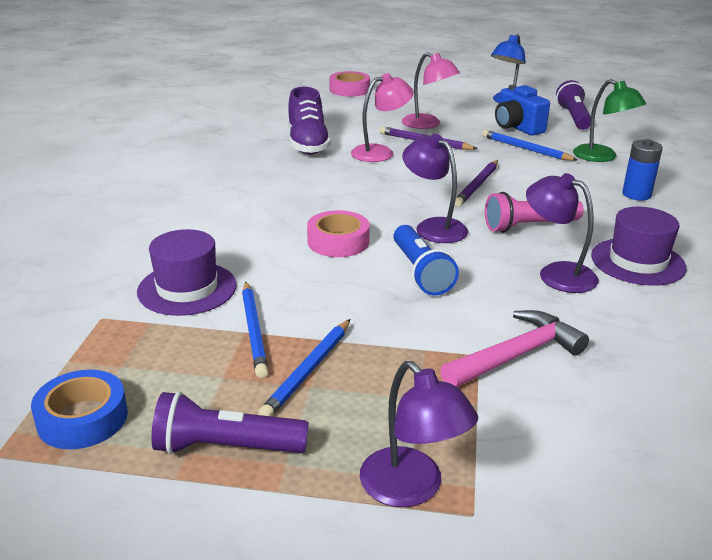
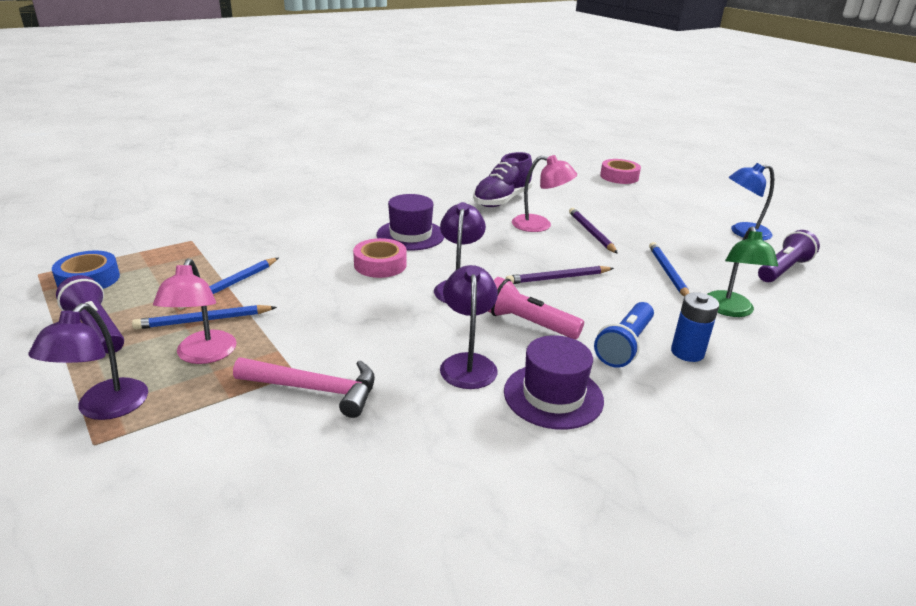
camera: 45 degrees right, 0 degrees up
purple hat [137,229,237,316] -> purple hat moved to [377,194,444,250]
blue flashlight [393,225,459,296] -> blue flashlight moved to [594,302,654,368]
pink lamp [402,52,460,129] -> pink lamp moved to [153,259,237,364]
blue camera [495,85,550,136] -> none

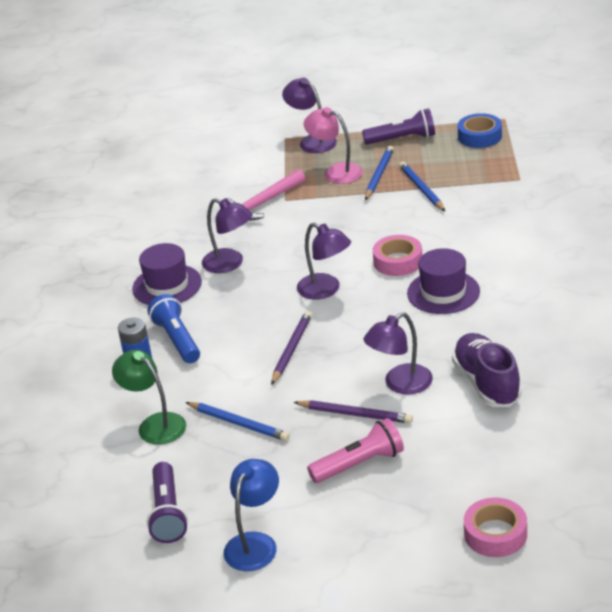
camera: 130 degrees right, 5 degrees up
pink flashlight [487,277,584,339] -> pink flashlight moved to [307,418,404,483]
pink lamp [512,155,577,232] -> purple lamp [363,312,433,395]

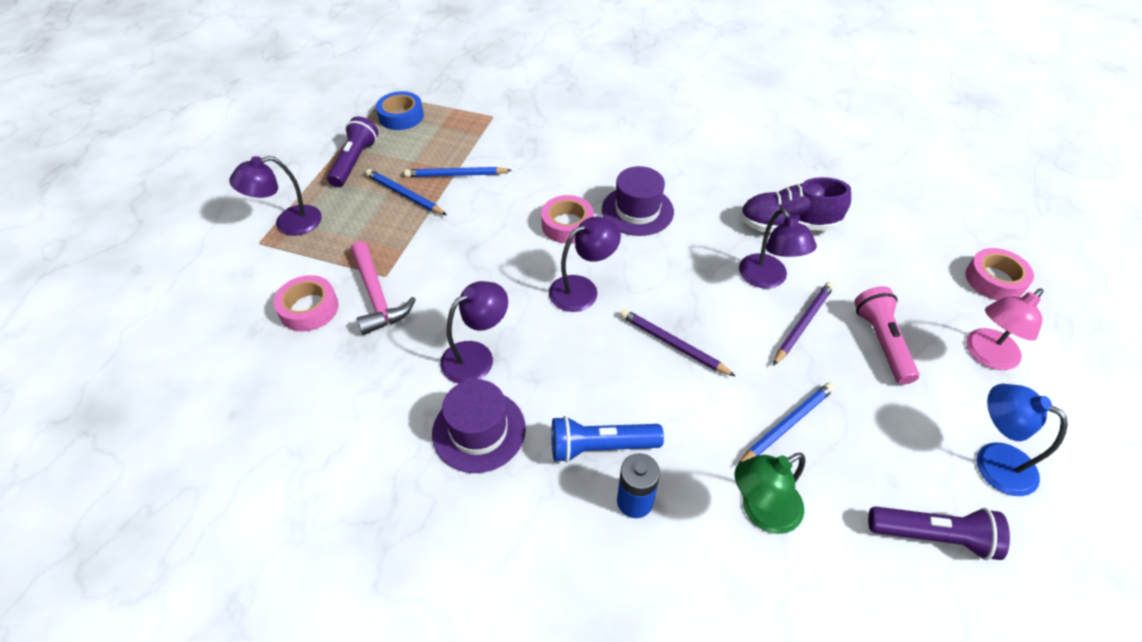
camera: 75 degrees left, 15 degrees up
pink lamp [304,107,363,184] -> pink lamp moved to [966,288,1043,370]
none -> pink tape [273,275,338,332]

